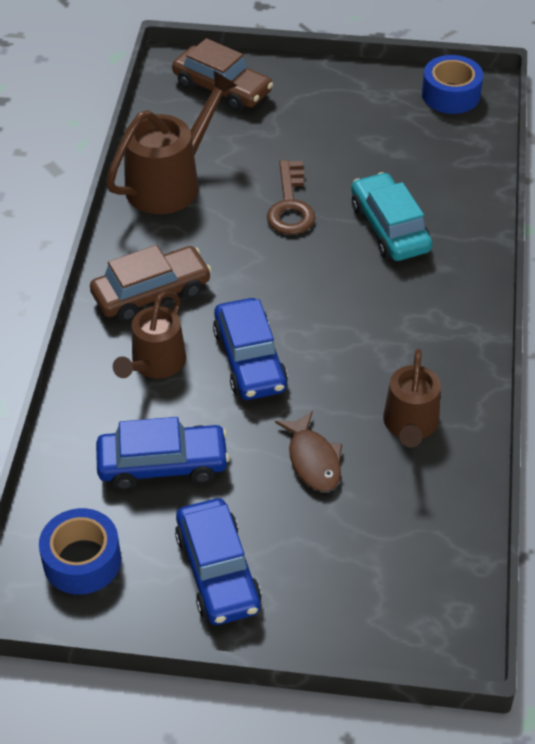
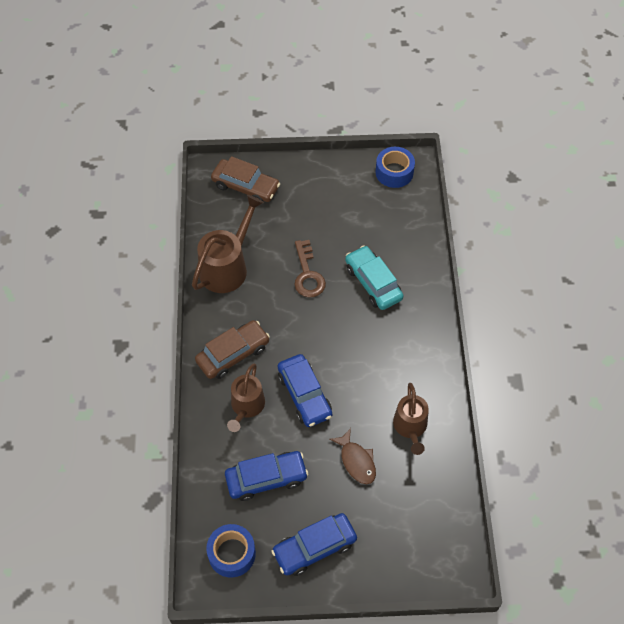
camera: 10 degrees left, 10 degrees up
blue car [175,498,262,625] -> blue car turned 90 degrees clockwise [271,513,357,576]

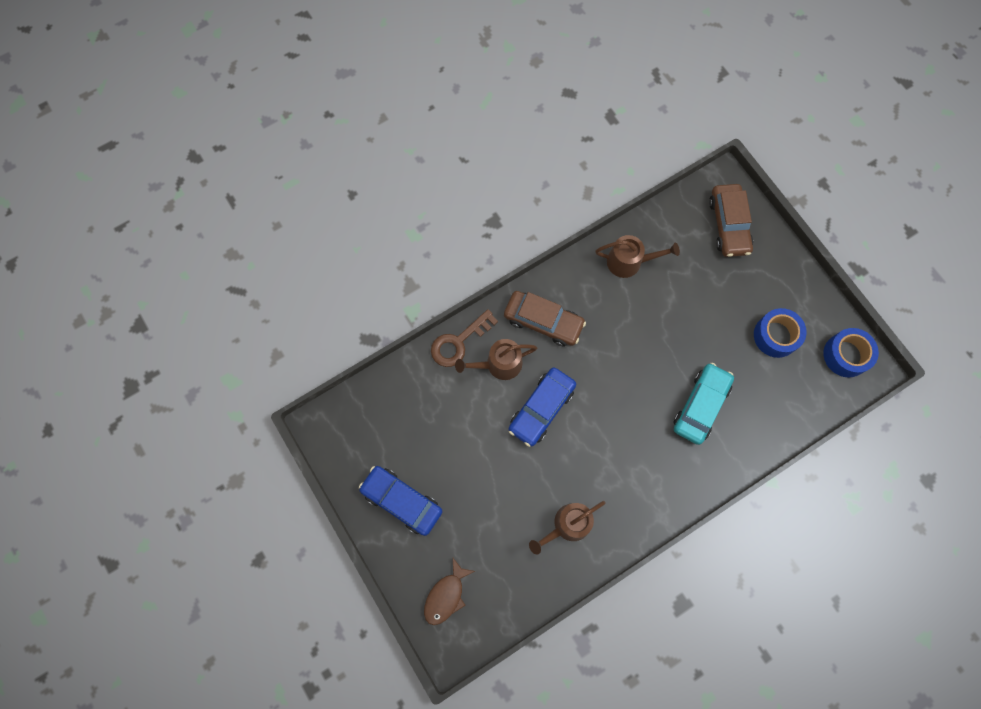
camera: 60 degrees right, 15 degrees up
brown watering can [192,195,264,293] -> brown watering can [595,235,680,278], size x0.66
blue tape [206,524,256,578] -> blue tape moved to [754,308,807,358]
blue car [225,451,308,501] -> none
brown key [295,240,326,298] -> brown key moved to [431,309,498,367]
brown fish [329,428,376,484] -> brown fish moved to [424,558,475,625]

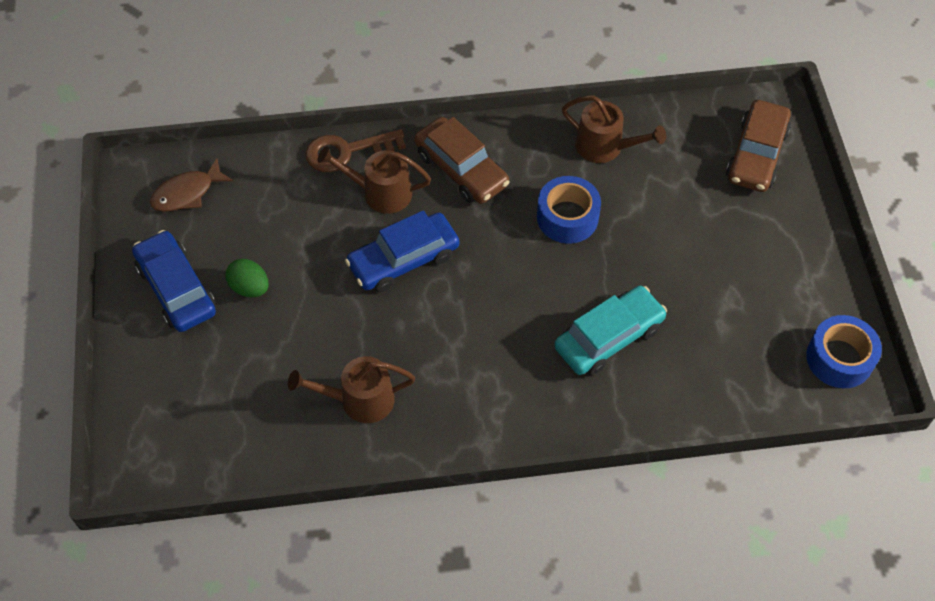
camera: 25 degrees right, 15 degrees down
brown fish [424,558,475,625] -> brown fish moved to [150,158,233,212]
blue tape [754,308,807,358] -> blue tape moved to [537,176,601,244]
none -> green egg [226,259,269,297]

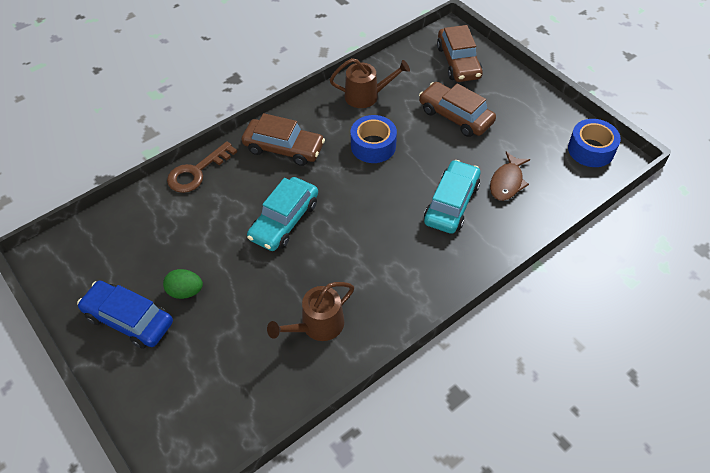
camera: 30 degrees left, 5 degrees down
brown fish [150,158,233,212] -> brown fish moved to [490,151,530,201]
brown watering can [317,146,431,214] -> none
blue car [345,210,459,292] -> turquoise car [247,177,318,251]
none -> brown car [419,82,496,137]

